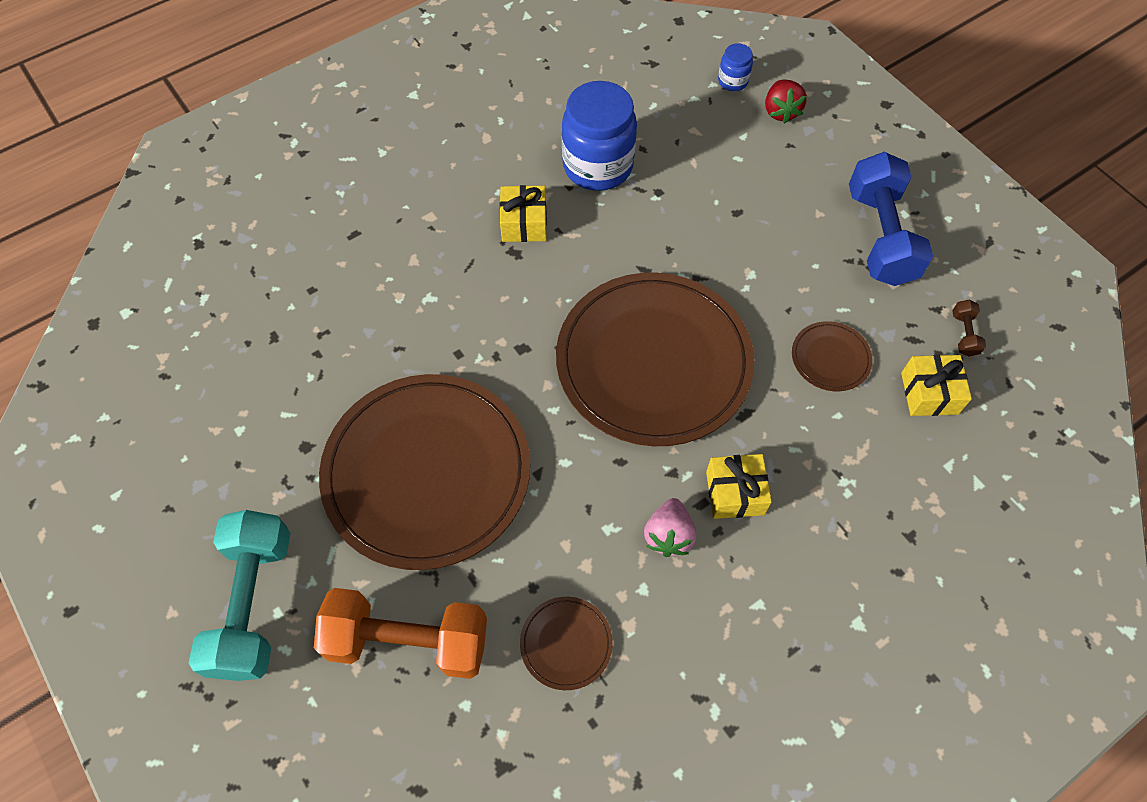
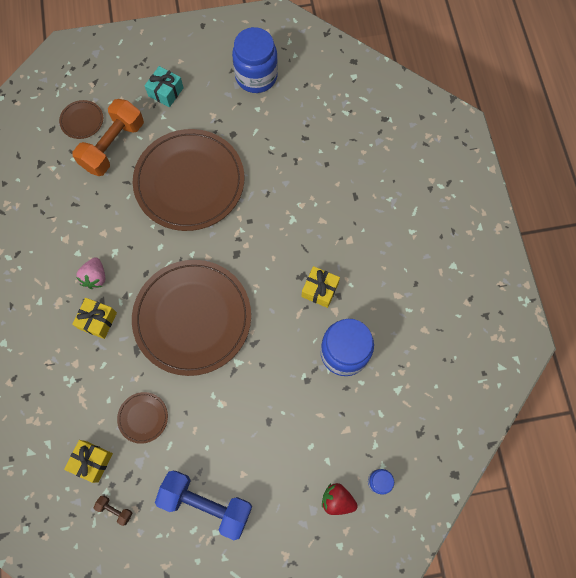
camera: 115 degrees right, 10 degrees up
turquoise dumbbell [189,510,290,681] -> turquoise gift [144,66,184,107]
brown plate [520,597,613,690] -> brown plate moved to [59,100,103,139]
pink strawberry [644,498,696,557] -> pink strawberry turned 120 degrees counterclockwise [76,257,105,289]
none -> blue jar [232,27,278,93]

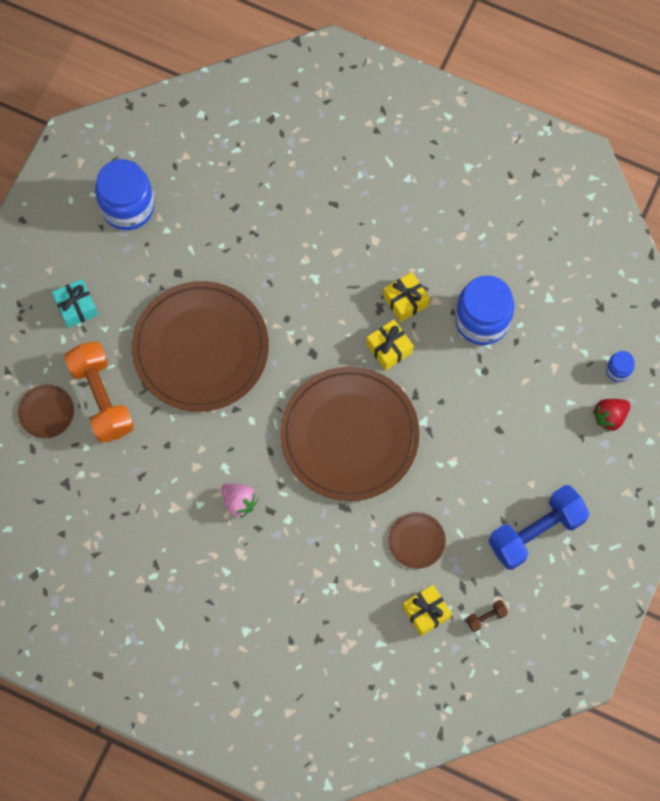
camera: 55 degrees left, 0 degrees up
yellow gift [72,298,117,339] -> yellow gift moved to [366,320,413,371]

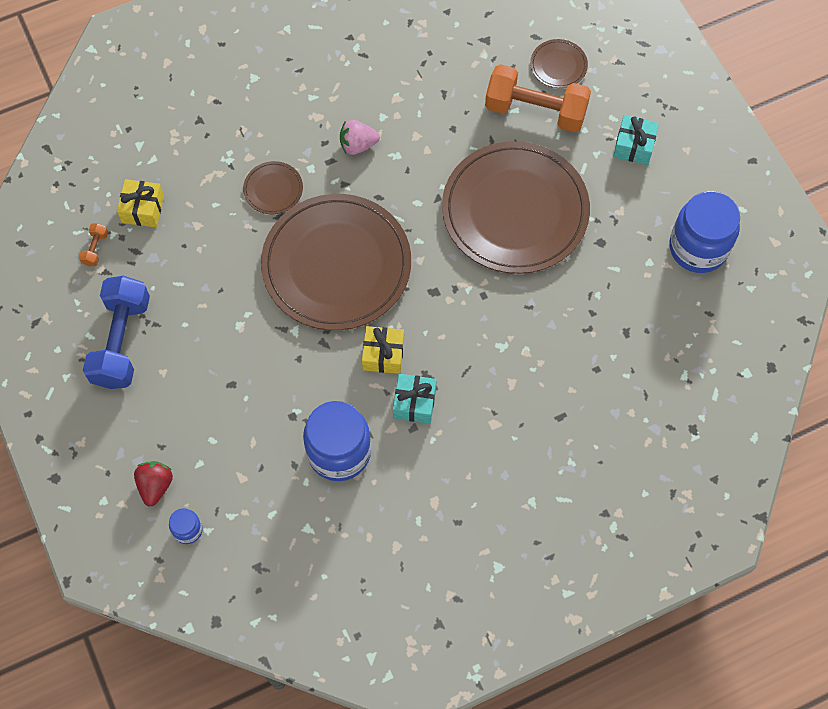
camera: 130 degrees right, 5 degrees down
yellow gift [383,272,430,322] -> turquoise gift [393,374,437,424]
brown plate [388,512,446,569] -> brown plate moved to [243,161,303,214]
brown dumbbell [466,600,508,632] -> orange dumbbell [79,223,108,266]

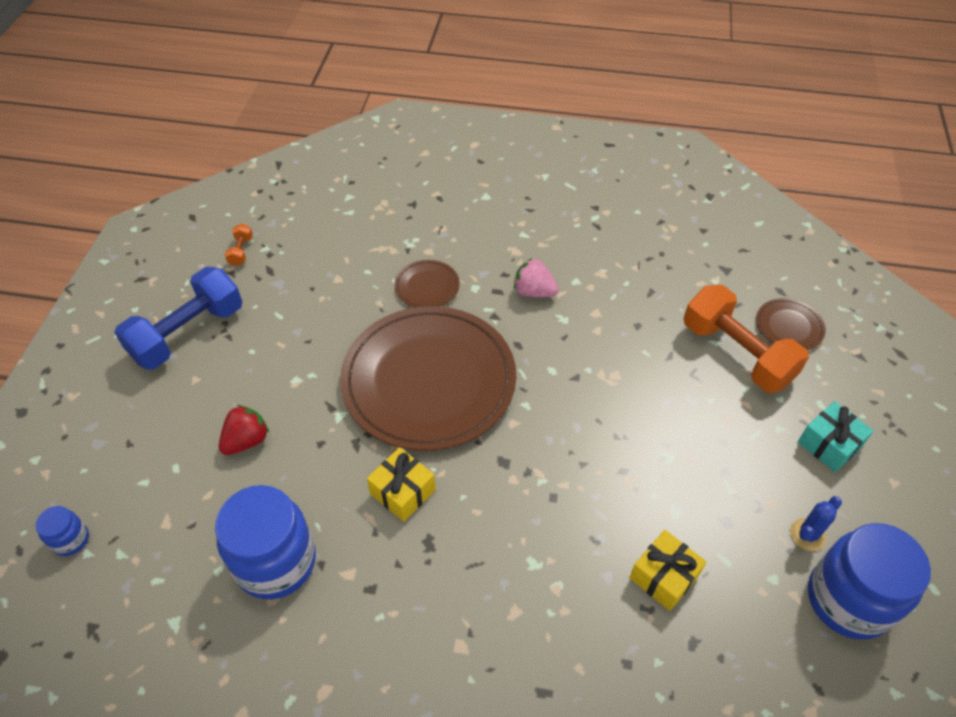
camera: 35 degrees right, 15 degrees down
orange dumbbell [79,223,108,266] -> orange dumbbell turned 45 degrees counterclockwise [225,223,253,266]
yellow gift [117,179,164,227] -> yellow gift moved to [629,530,706,611]
red strawberry [134,461,173,507] -> red strawberry moved to [219,405,269,455]
turquoise gift [393,374,437,424] -> none
brown plate [442,141,590,274] -> none
none -> blue cactus [790,496,842,551]

